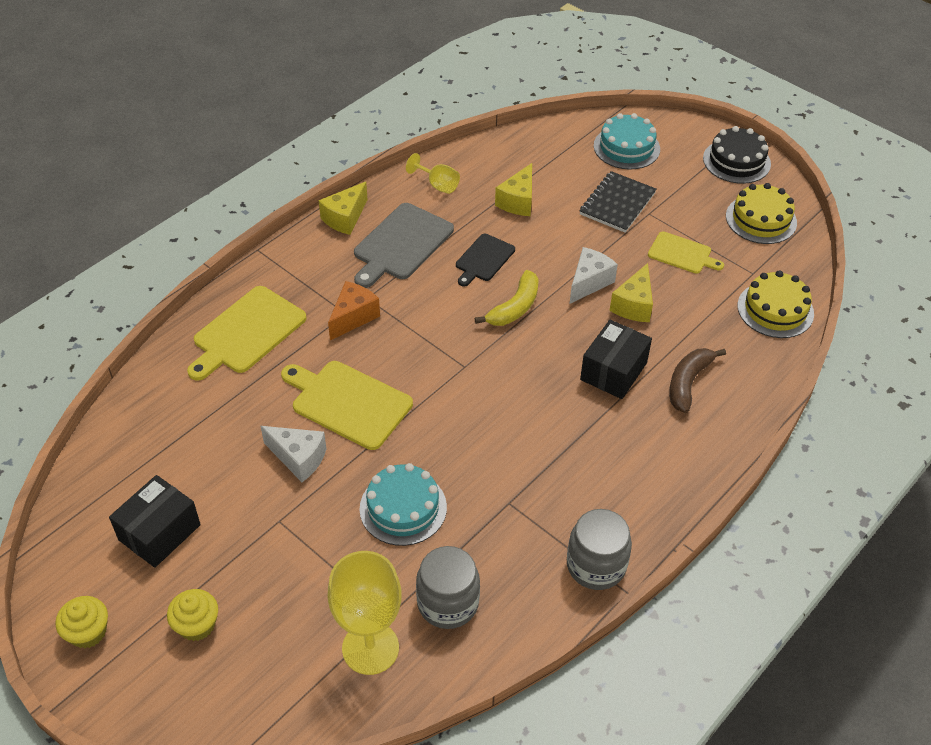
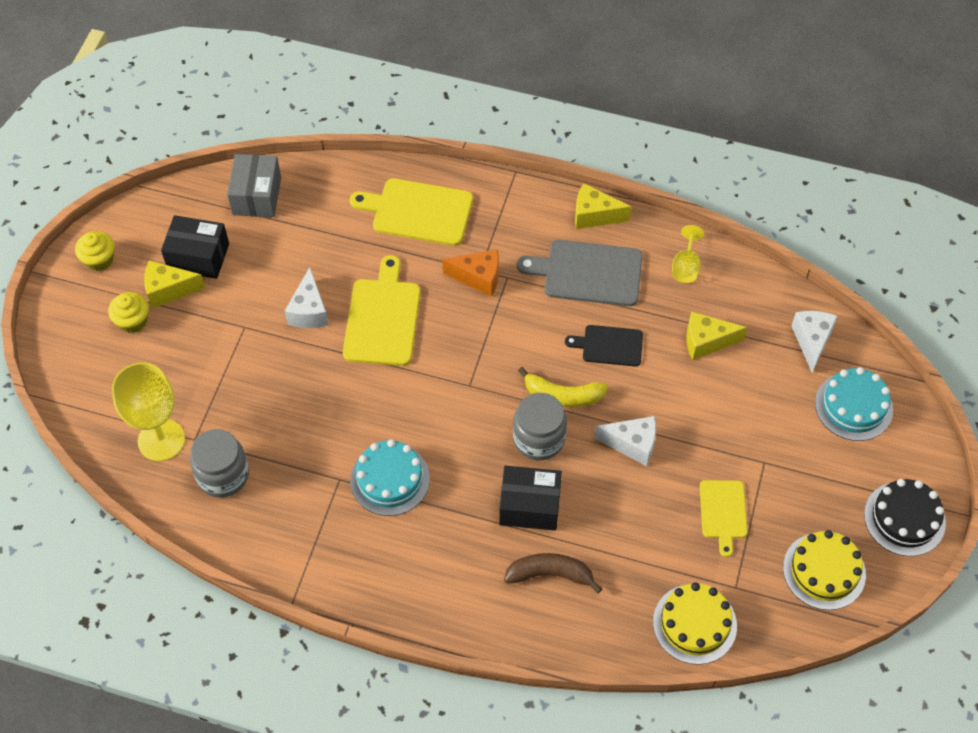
camera: 65 degrees right, 10 degrees up
turquoise cake [359,463,447,546] -> turquoise cake moved to [350,439,430,516]
grey jar [567,509,632,590] -> grey jar moved to [513,393,567,460]
black notebook [580,171,656,233] -> none
yellow cheese [610,263,653,322] -> yellow cheese moved to [144,260,205,308]
none -> grey box [227,154,281,217]
none -> white cheese [791,311,838,373]

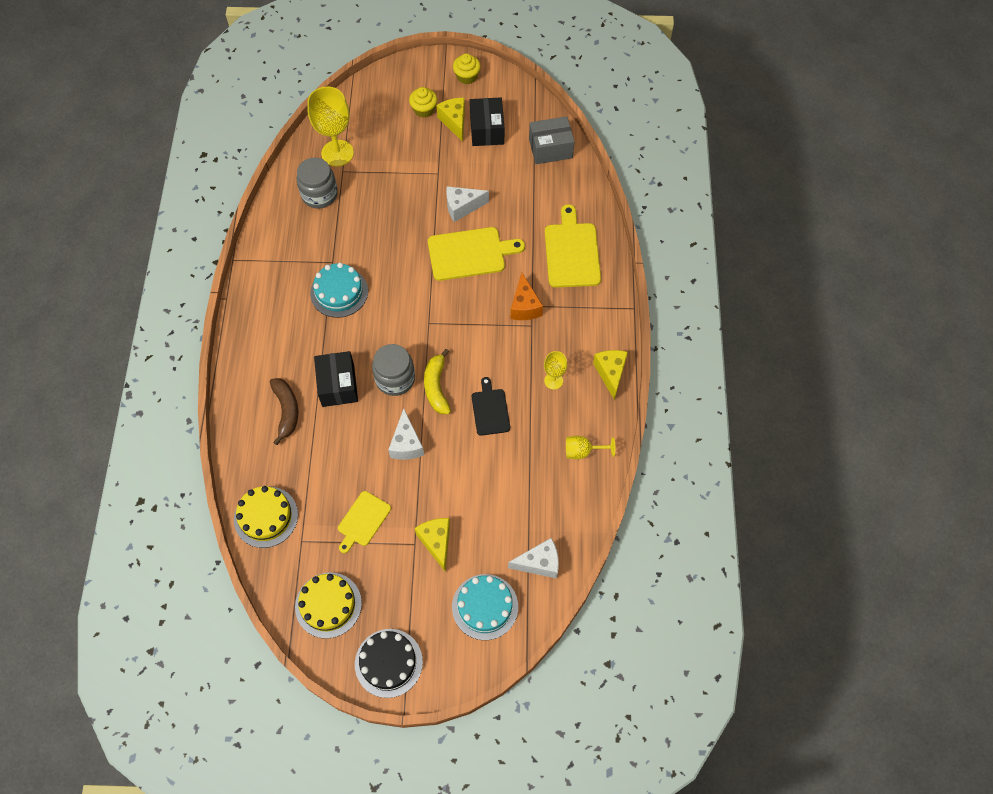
camera: 75 degrees right, 5 degrees up
grey cutting board [517,240,643,306] -> yellow goblet [544,351,567,390]
yellow cheese [686,311,747,360] -> yellow cheese moved to [415,518,450,572]
yellow cutting board [700,480,747,557] -> yellow cutting board turned 45 degrees counterclockwise [338,491,391,553]

